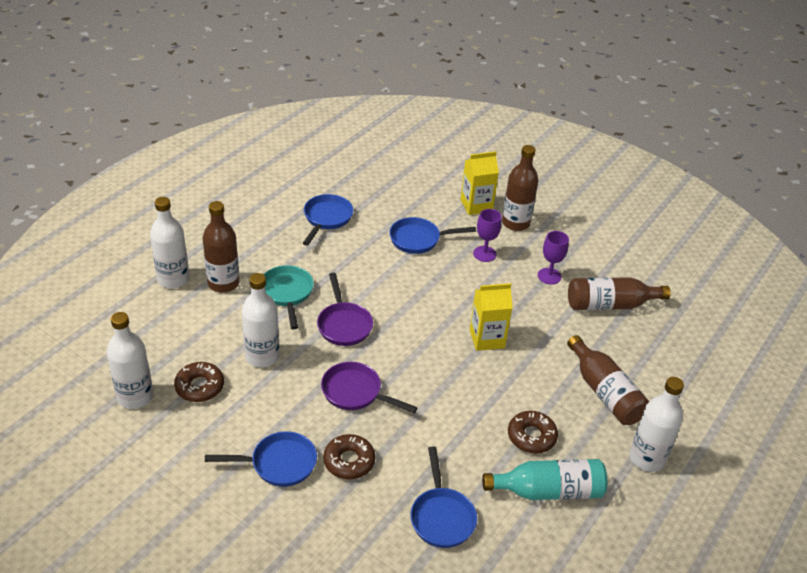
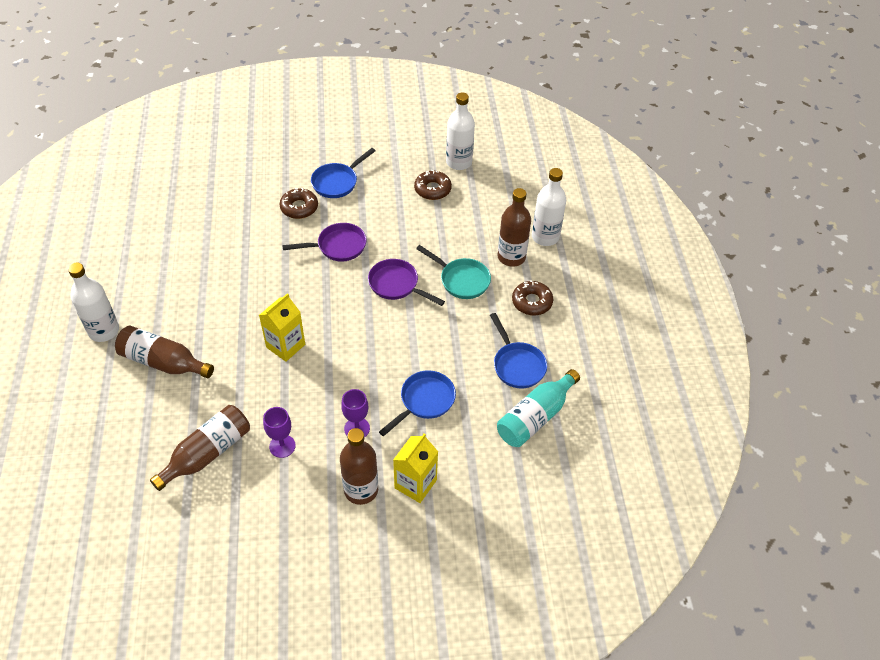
camera: 140 degrees right, 10 degrees up
white bottle [242,273,280,368] -> none
blue pan [410,446,477,548] -> none
turquoise bottle [482,459,607,500] -> turquoise bottle moved to [497,369,580,447]
brown donut [508,411,558,454] -> brown donut moved to [512,280,553,315]

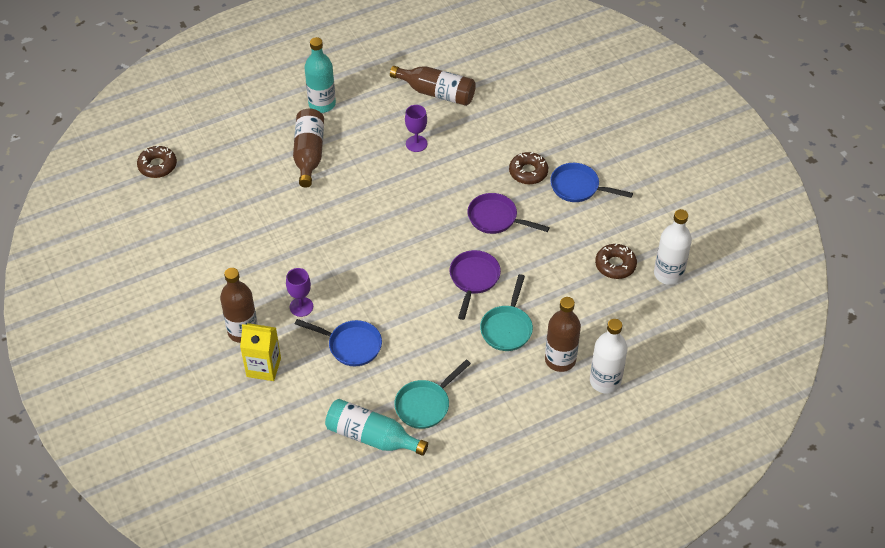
camera: 70 degrees right, 0 degrees up
white bottle [68,263,119,342] -> turquoise bottle [305,37,336,113]
brown bottle [150,405,250,491] -> brown bottle moved to [390,66,476,106]
yellow carton [259,293,305,362] -> none
purple goblet [263,407,296,458] -> purple goblet moved to [405,105,427,152]
purple pan [282,223,367,262] -> purple pan turned 150 degrees clockwise [467,193,550,234]
blue pan [490,313,547,389] -> turquoise pan [394,360,471,429]
brown donut [512,280,553,315] -> brown donut moved to [137,145,177,178]

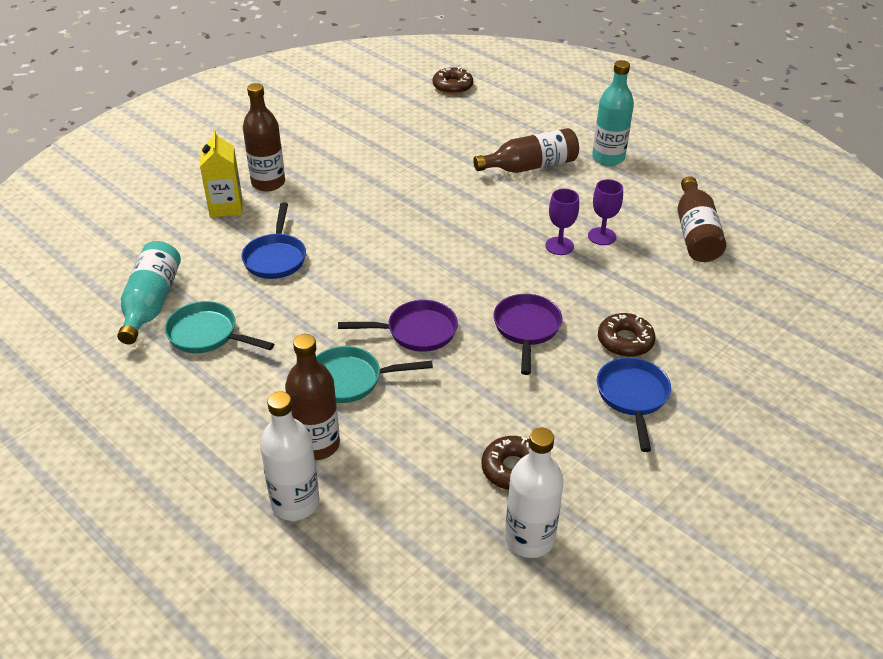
camera: 70 degrees right, 10 degrees down
purple goblet [286,268,313,317] -> purple goblet moved to [545,189,579,255]

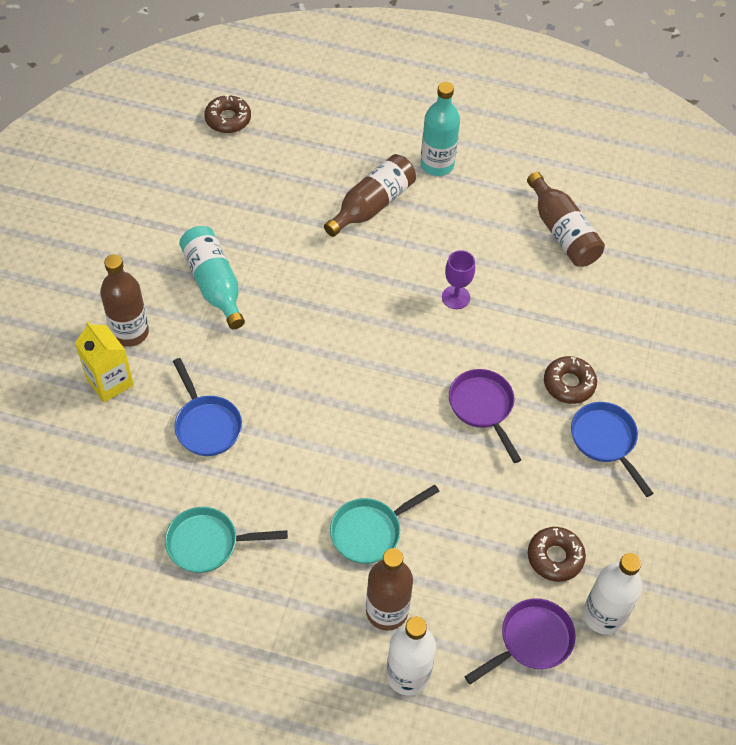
camera: 30 degrees left, 15 degrees up
turquoise bottle [117,241,181,344] -> turquoise bottle moved to [179,226,245,329]
purple pan [338,300,458,352] -> purple pan moved to [465,598,576,684]
purple goblet [588,179,623,245] -> none

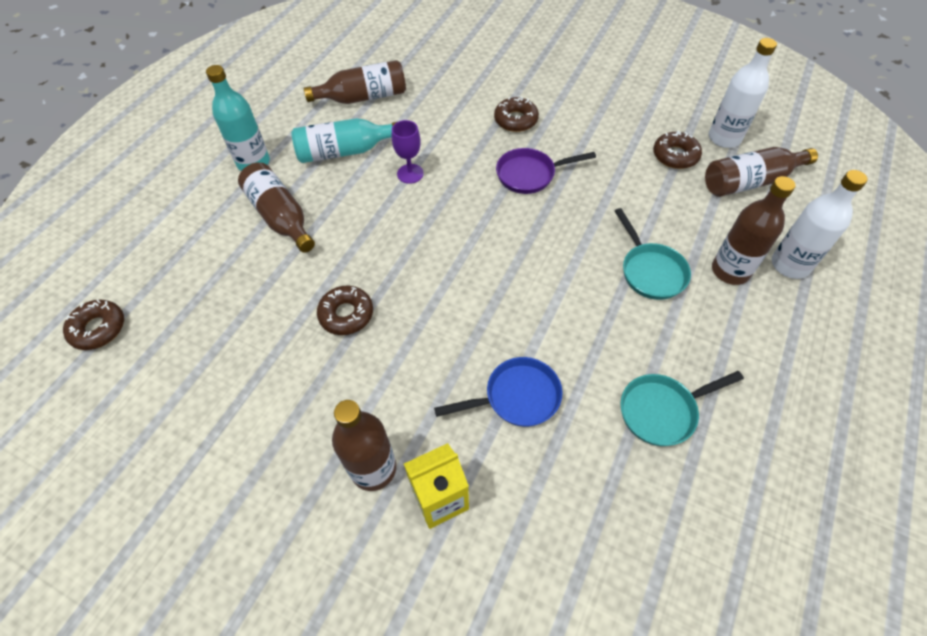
camera: 75 degrees left, 0 degrees up
turquoise pan [165,507,288,573] -> turquoise pan turned 60 degrees clockwise [621,371,744,446]
turquoise bottle [179,226,245,329] -> turquoise bottle moved to [291,118,397,163]
purple pan [465,598,576,684] -> brown bottle [705,147,818,197]
blue pan [571,402,654,497] -> none
none -> brown donut [317,285,373,335]

